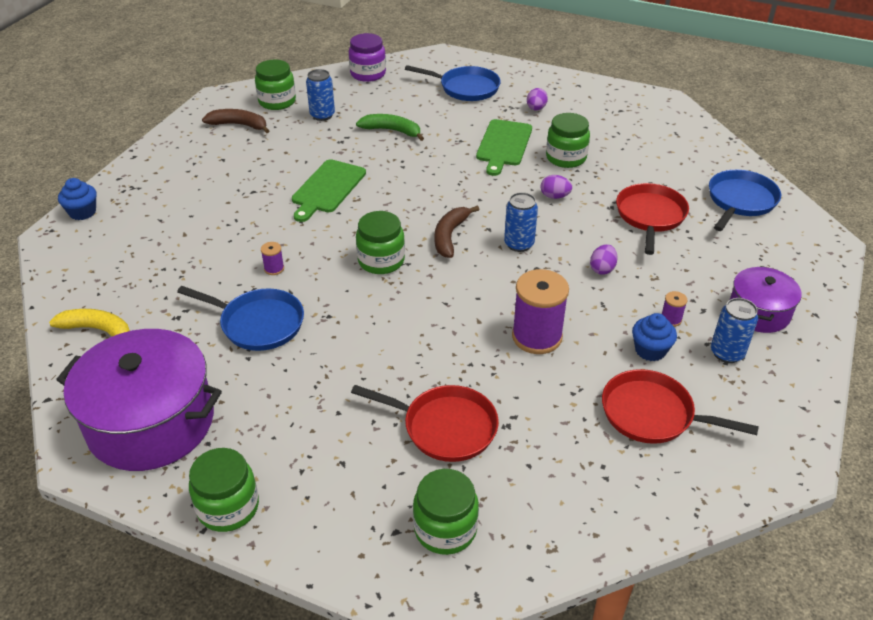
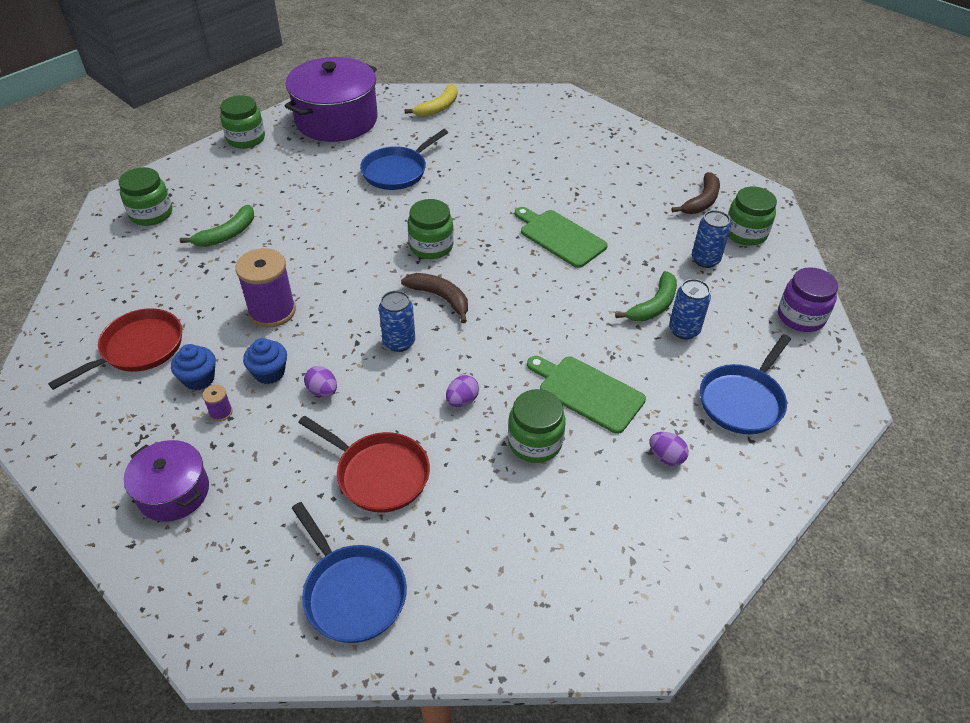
camera: 110 degrees right, 5 degrees up
blue cupcake [58,178,97,220] -> blue cupcake moved to [243,338,287,384]
purple spool [261,242,284,275] -> none
red pan [351,385,499,462] -> green banana [180,205,254,247]
blue can [711,298,758,363] -> blue can moved to [669,279,711,339]

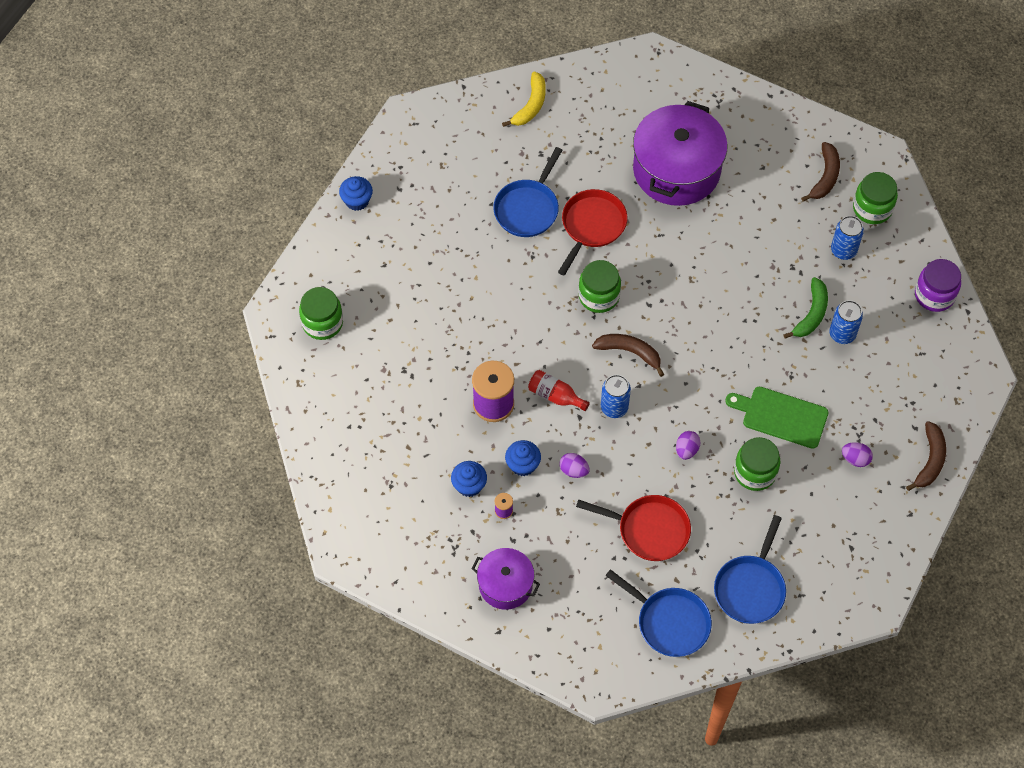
camera: 15 degrees left, 15 degrees up
red pan [48,308,182,390] -> red pan moved to [558,189,627,275]
green banana [180,205,254,247] -> none
green jar [220,95,265,148] -> blue cupcake [339,176,373,211]
purple pot [285,57,378,142] -> purple pot moved to [633,101,728,206]
green cutting board [515,207,608,268] -> none
blue pan [700,334,791,434] -> blue pan moved to [714,515,786,624]
none -> red bottle [528,370,590,411]
none -> brown banana [906,421,946,491]

